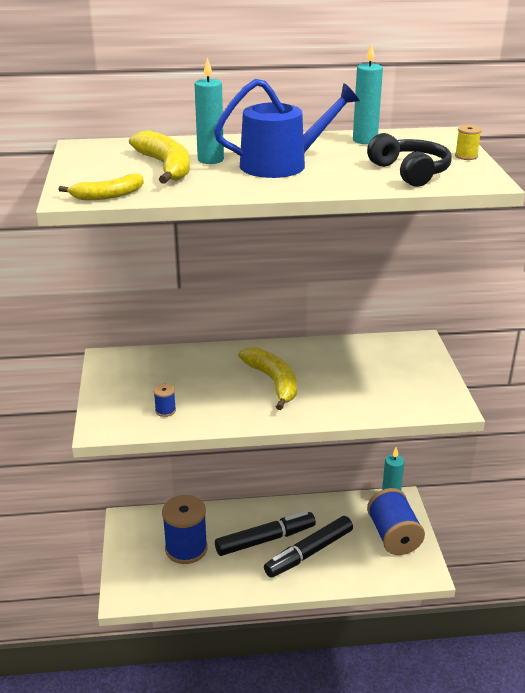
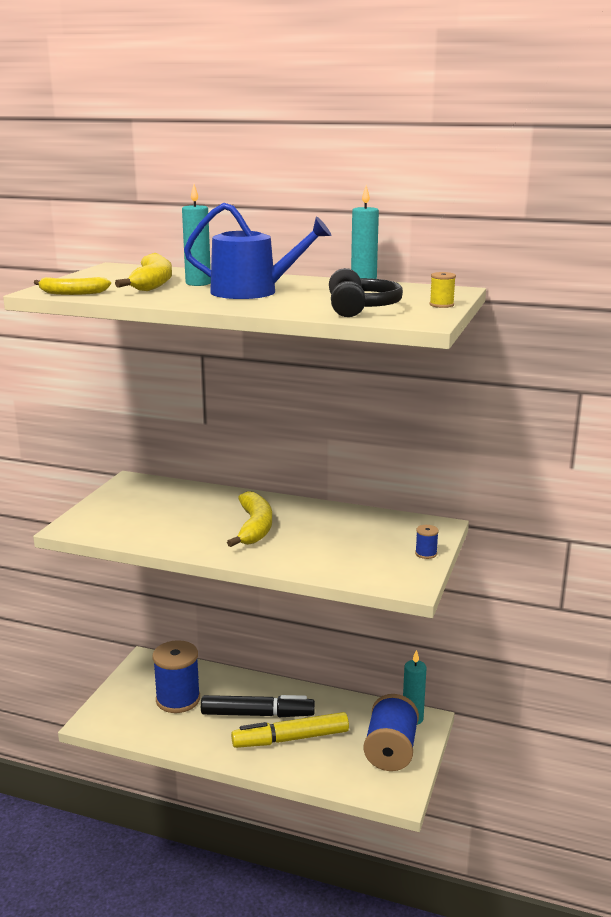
camera: 25 degrees right, 10 degrees down
blue spool [154,384,176,417] -> blue spool moved to [415,525,439,559]
black marker [264,516,353,578] -> yellow marker [231,712,349,748]

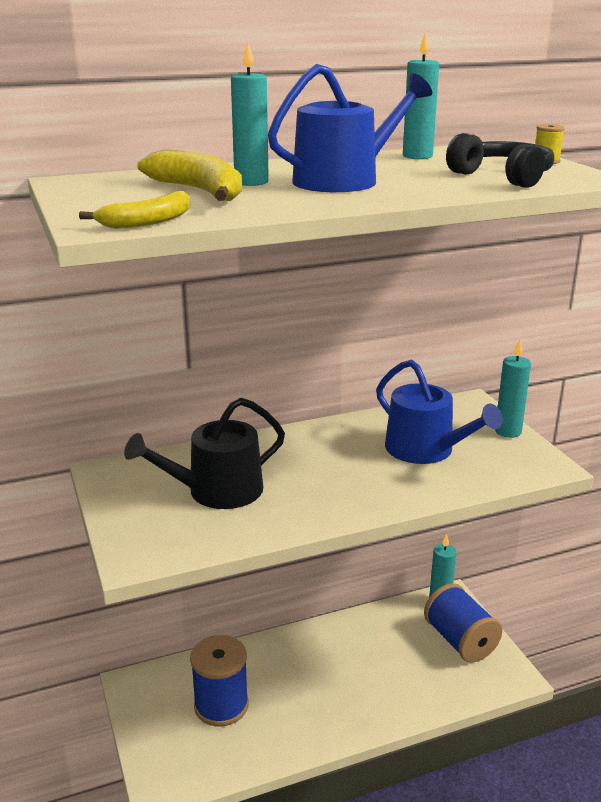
camera: 40 degrees left, 5 degrees up
black marker [201,695,315,717] -> none
yellow banana [227,491,272,547] -> none
yellow marker [231,712,349,748] -> none
blue spool [415,525,439,559] -> turquoise candle [495,340,531,438]
none -> black watering can [124,398,285,509]
none -> blue watering can [376,359,503,464]

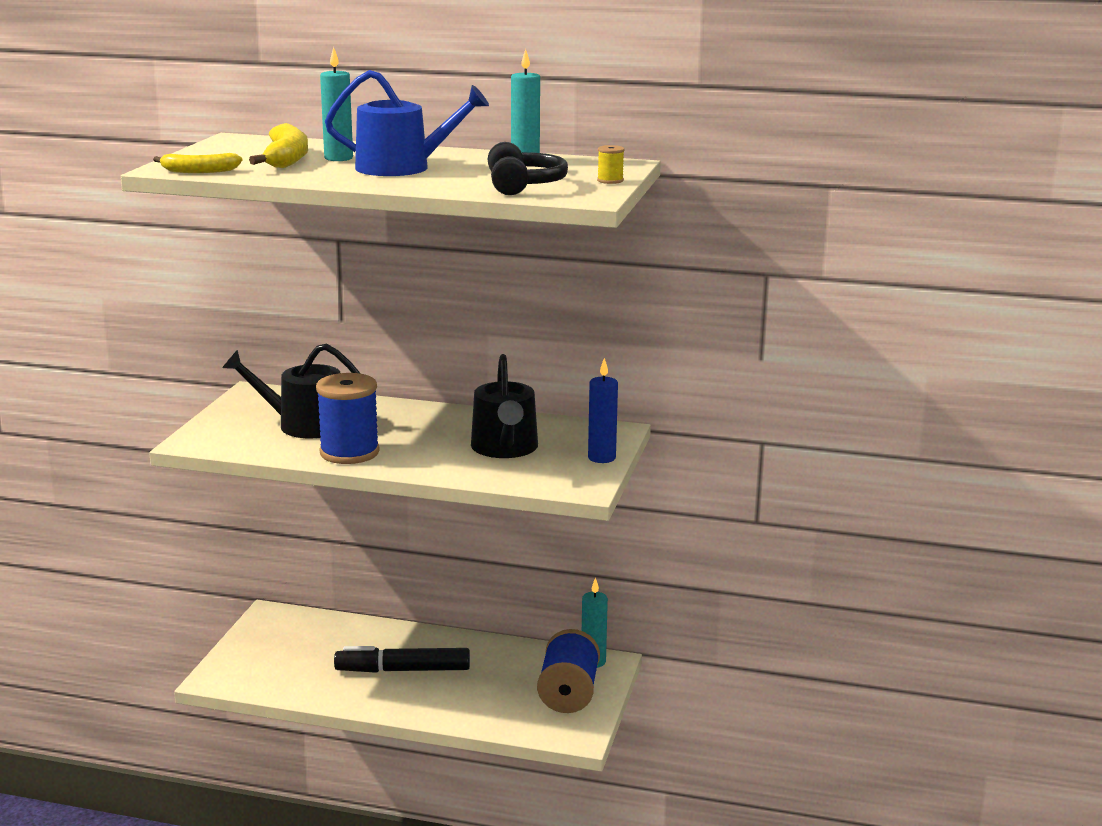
camera: 35 degrees right, 5 degrees down
blue spool [190,635,249,727] -> blue spool moved to [316,373,380,464]
blue watering can [376,359,503,464] -> black watering can [471,354,538,458]
turquoise candle [495,340,531,438] -> blue candle [588,358,618,463]
none -> black marker [334,646,470,673]

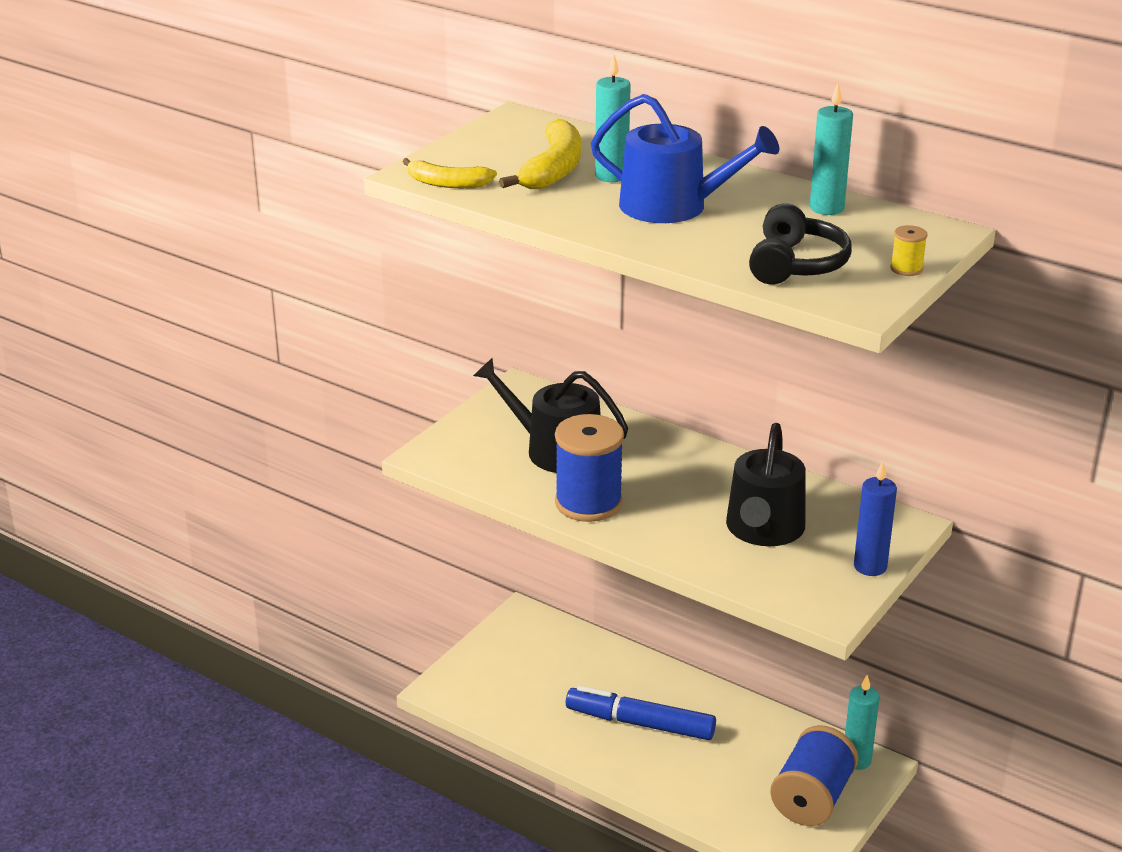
camera: 20 degrees right, 10 degrees up
black marker [334,646,470,673] -> blue marker [566,686,716,740]

